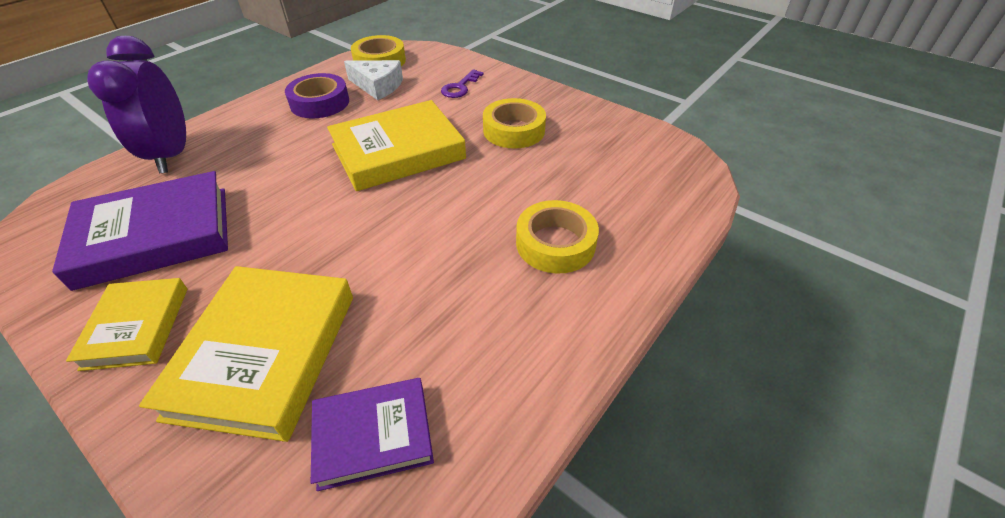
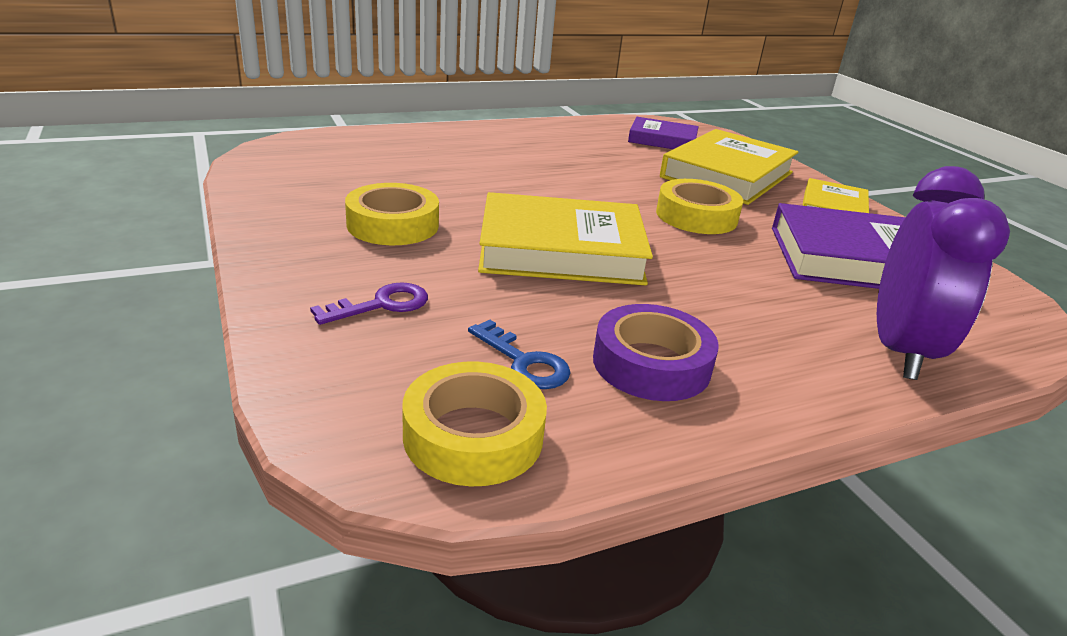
camera: 155 degrees left, 15 degrees down
white cheese [344,60,403,100] -> blue key [468,320,571,389]
yellow tape [516,200,599,274] -> yellow tape moved to [656,179,743,234]

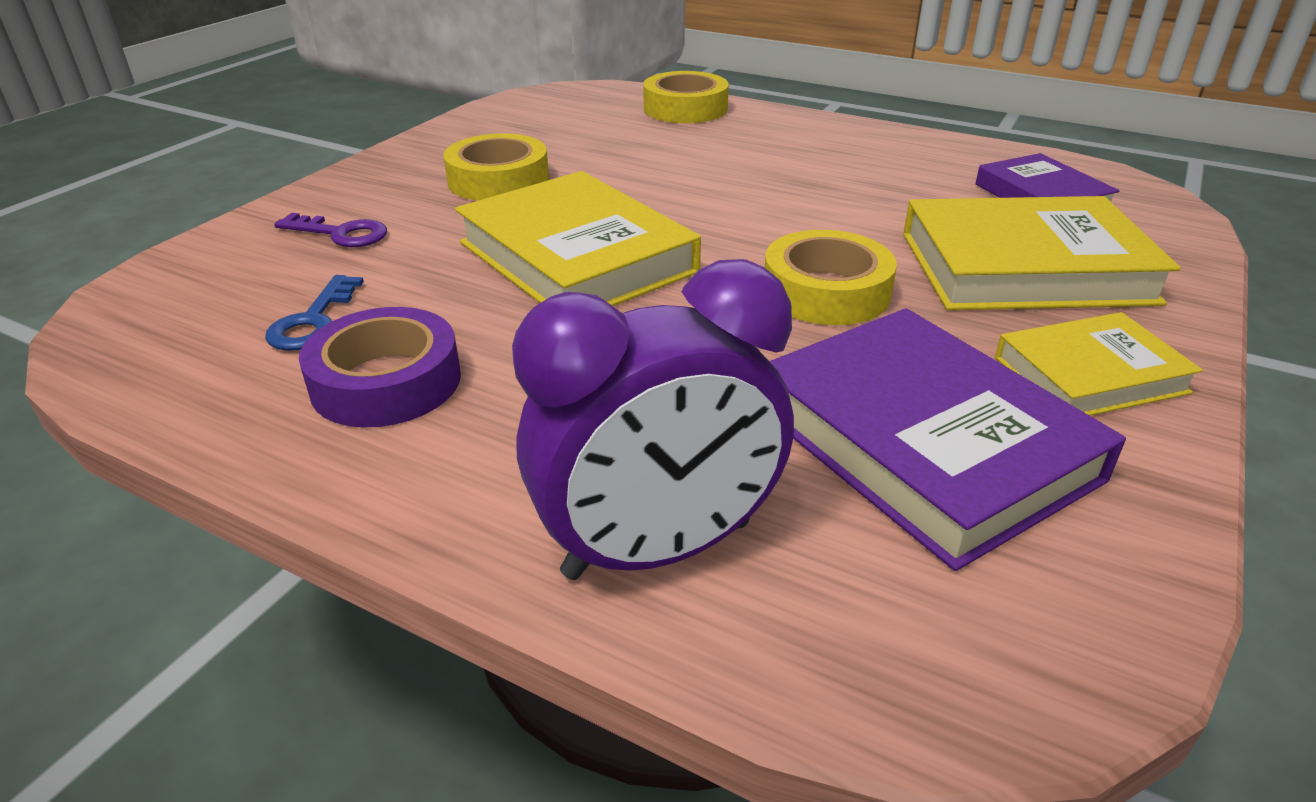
camera: 55 degrees right, 5 degrees up
yellow tape [402,362,547,486] -> yellow tape moved to [643,71,729,123]

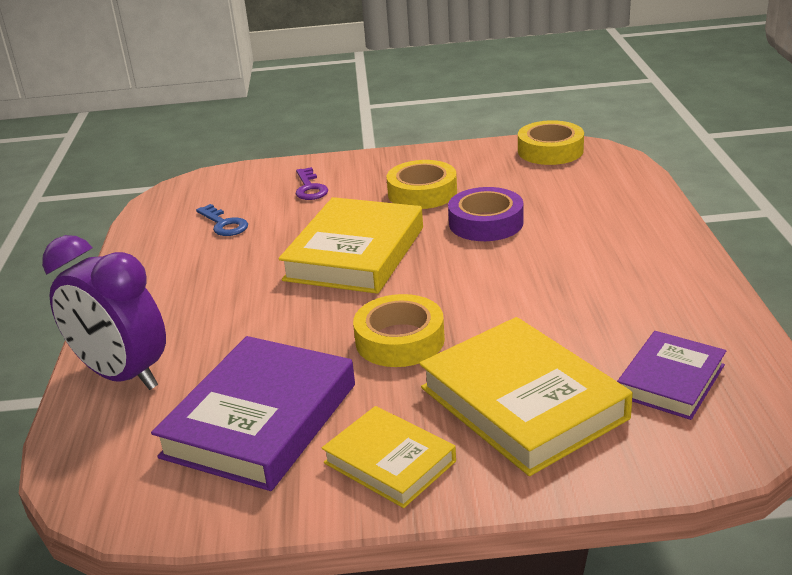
camera: 60 degrees right, 5 degrees down
blue key [265,275,364,351] -> blue key turned 105 degrees counterclockwise [196,204,248,236]
purple tape [299,307,461,427] -> purple tape moved to [448,187,524,241]
yellow tape [643,71,729,123] -> yellow tape moved to [518,120,584,165]

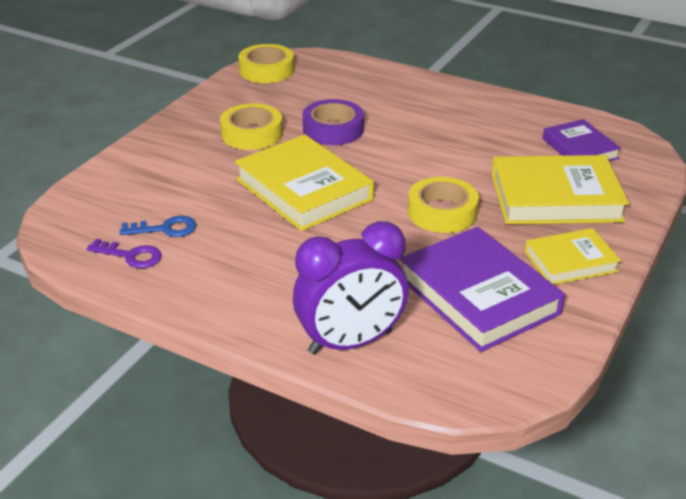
camera: 60 degrees left, 5 degrees up
purple key [295,167,328,200] -> purple key moved to [87,239,162,268]

